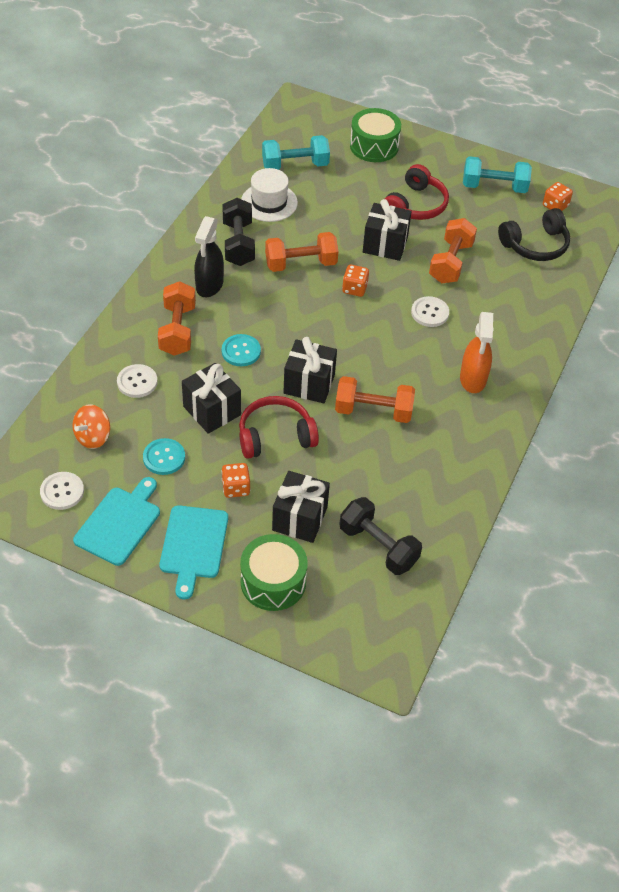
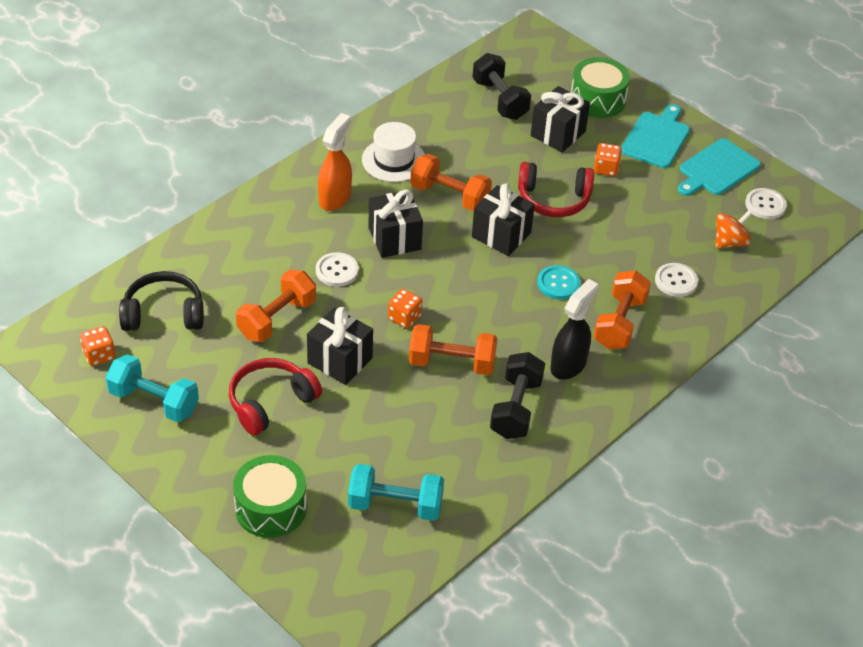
camera: 160 degrees left, 5 degrees down
turquoise button [143,438,185,475] -> none
black gift [182,363,241,434] -> black gift moved to [368,189,423,258]
white hat [241,168,298,222] -> white hat moved to [362,122,425,182]

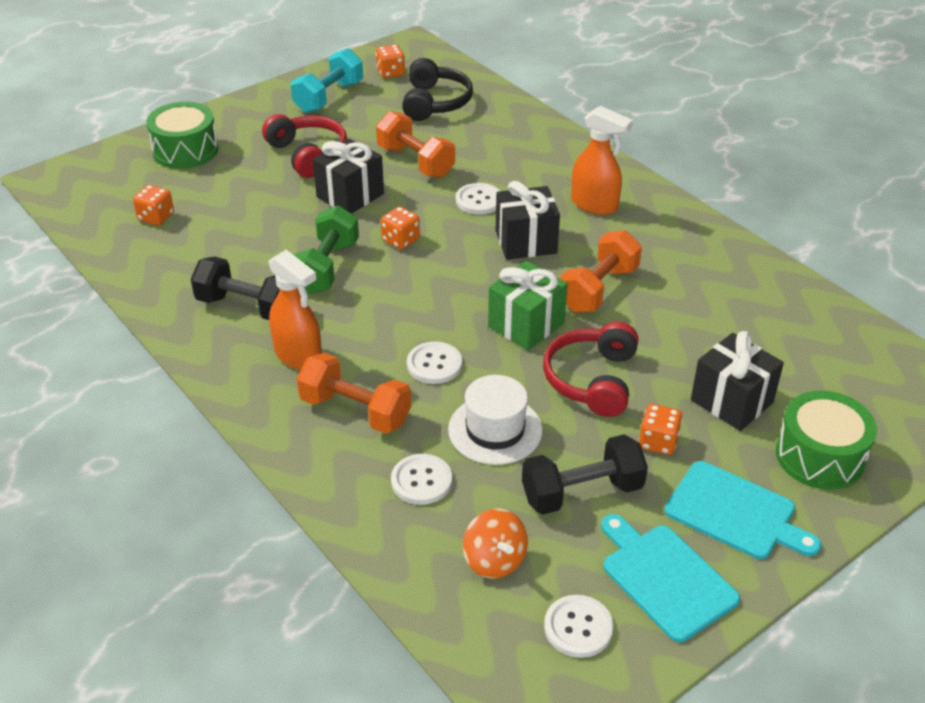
camera: 100 degrees right, 5 degrees down
turquoise dumbbell [348,464,444,521] -> orange dice [133,185,174,226]
white hat [362,122,425,182] -> white hat moved to [448,375,543,465]
orange dumbbell [409,324,497,375] -> green dumbbell [293,206,359,294]
black dumbbell [472,53,531,120] -> black dumbbell moved to [522,434,648,515]
black gift [472,184,535,256] -> green gift [488,260,568,351]
turquoise button [537,265,581,300] -> white button [407,341,462,384]
black spray bottle [551,279,599,380] -> orange spray bottle [269,250,322,370]

